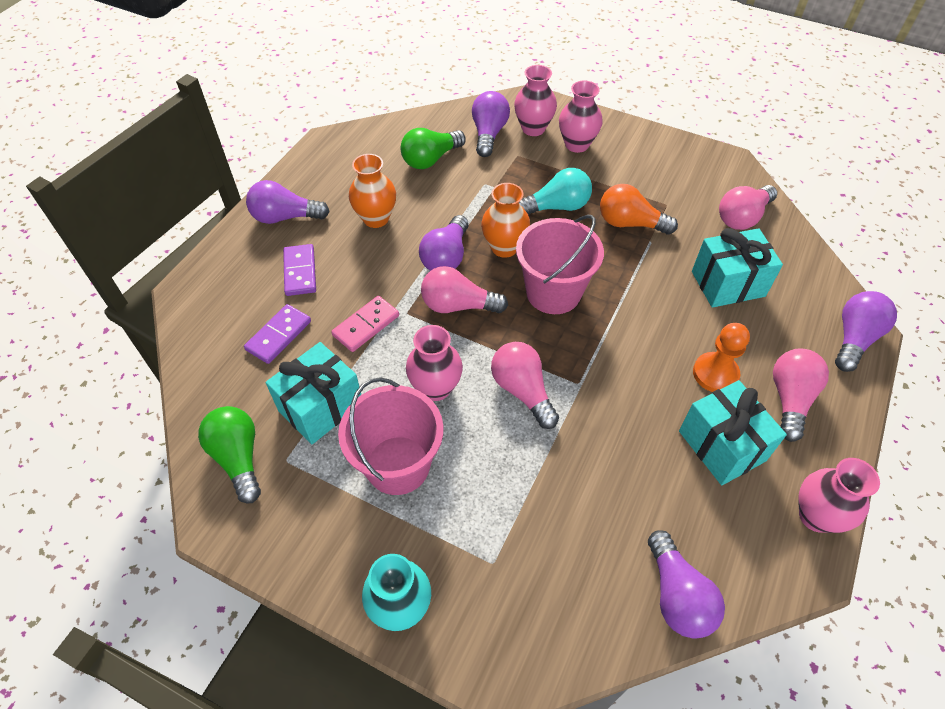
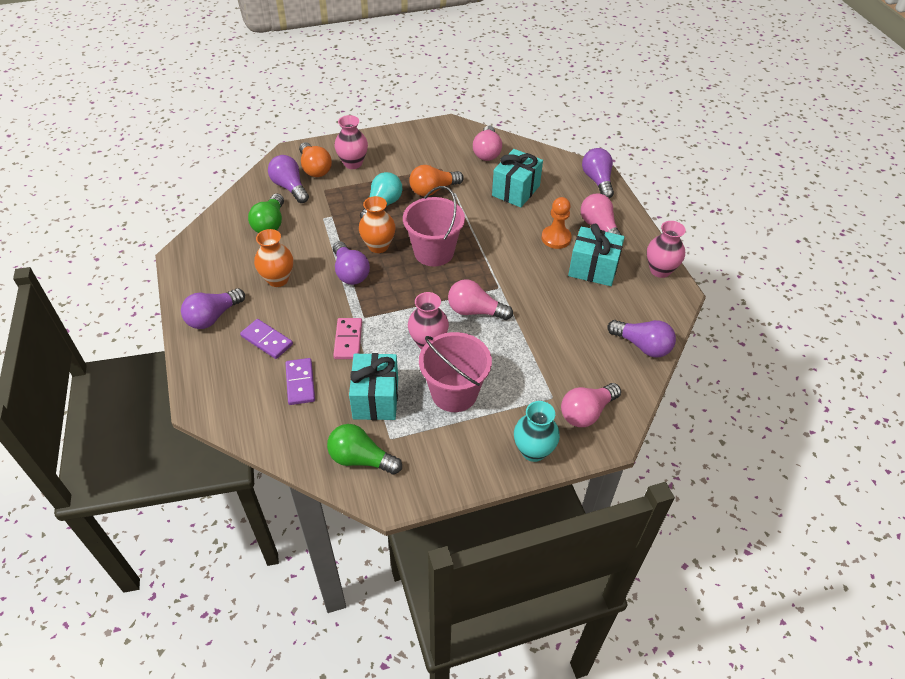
camera: 45 degrees left, 5 degrees down
pink light bulb [421,266,508,313] -> pink light bulb moved to [561,383,621,427]
pink vase [514,65,557,136] -> orange light bulb [299,142,332,177]

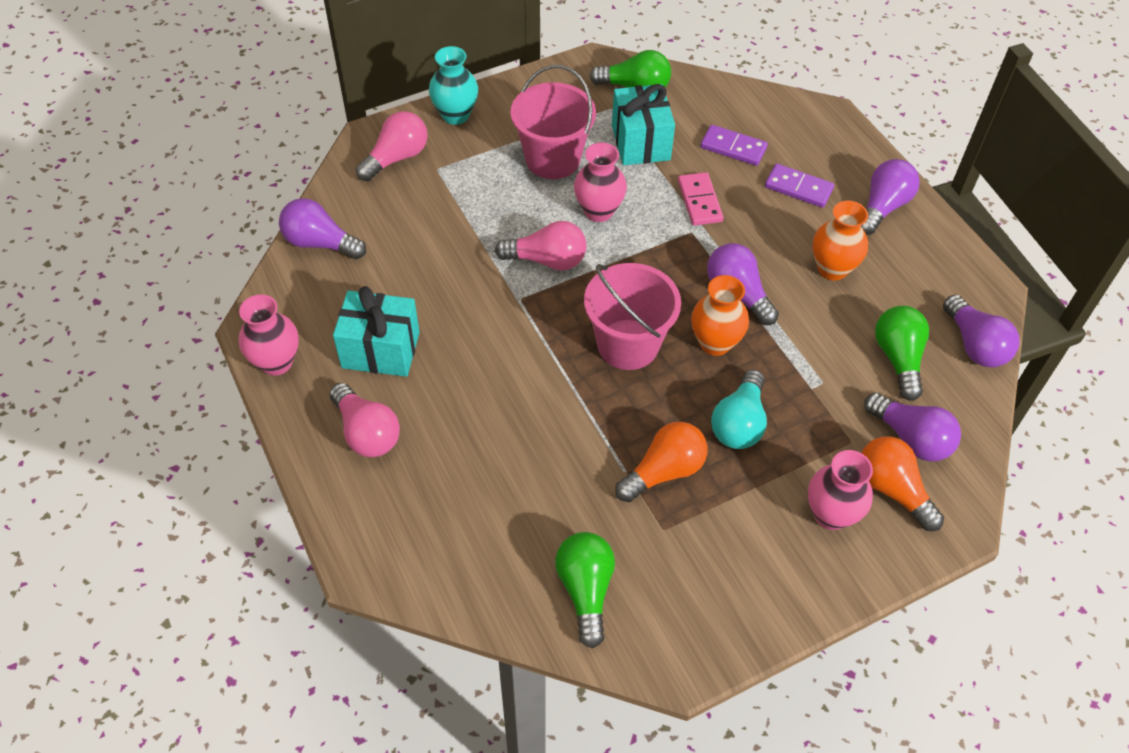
camera: 170 degrees right, 5 degrees up
purple domino [285,358,315,405] -> purple domino turned 45 degrees counterclockwise [700,125,768,166]
pink light bulb [473,125,502,161] -> green light bulb [555,532,615,648]
turquoise gift [492,149,543,208] -> none
orange pawn [542,197,572,249] -> none
purple light bulb [582,148,614,199] -> purple light bulb moved to [943,294,1019,367]

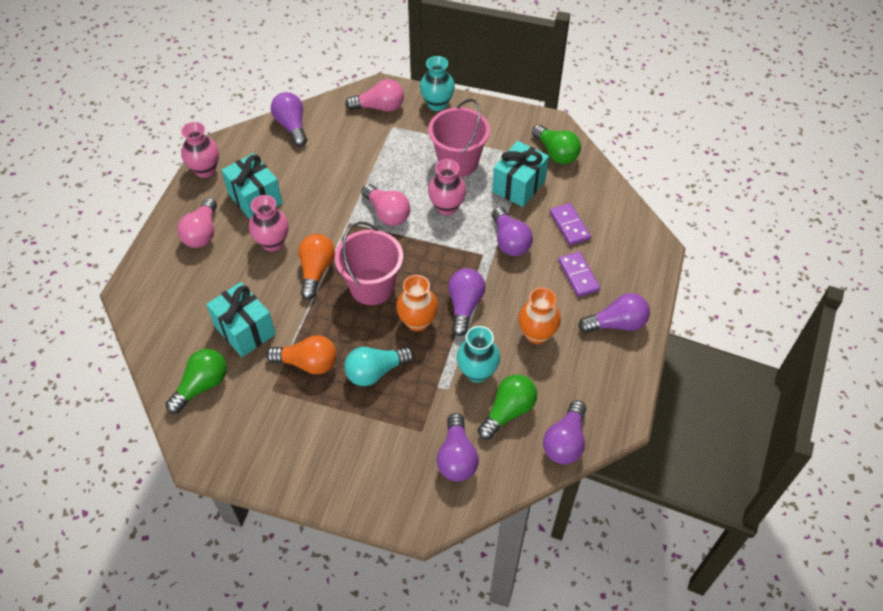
camera: 45 degrees right, 0 degrees up
pink domino [678,172,724,226] -> purple light bulb [492,207,533,256]
pink vase [808,450,873,530] -> pink vase moved to [249,195,289,251]
orange light bulb [861,436,944,531] -> orange light bulb moved to [298,234,335,299]
none -> turquoise gift [206,282,276,357]
none -> turquoise vase [457,326,500,383]

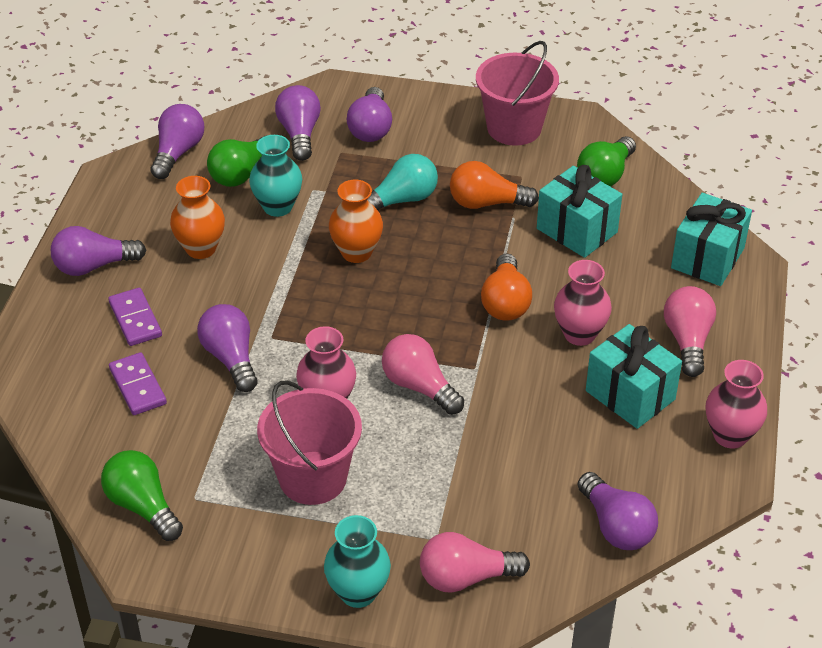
camera: 175 degrees right, 10 degrees down
pink bucket [335,222,403,305] -> pink bucket moved to [476,41,559,146]
purple light bulb [448,268,486,336] -> purple light bulb moved to [347,87,392,142]
turquoise gift [492,141,549,207] -> turquoise gift moved to [671,193,752,286]

